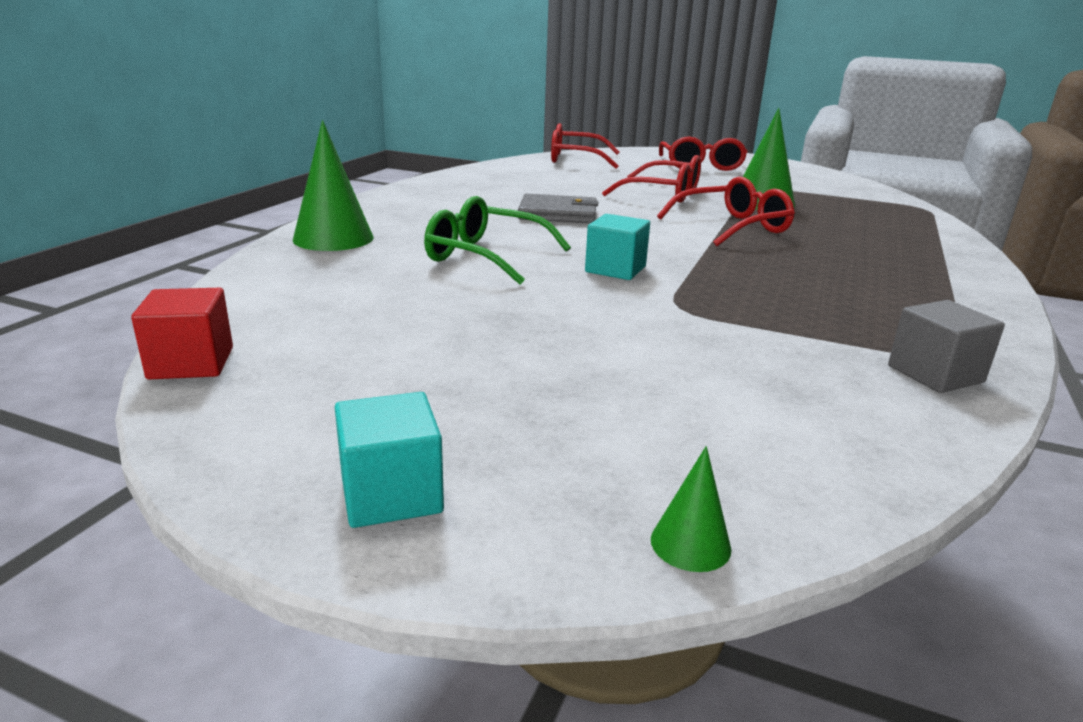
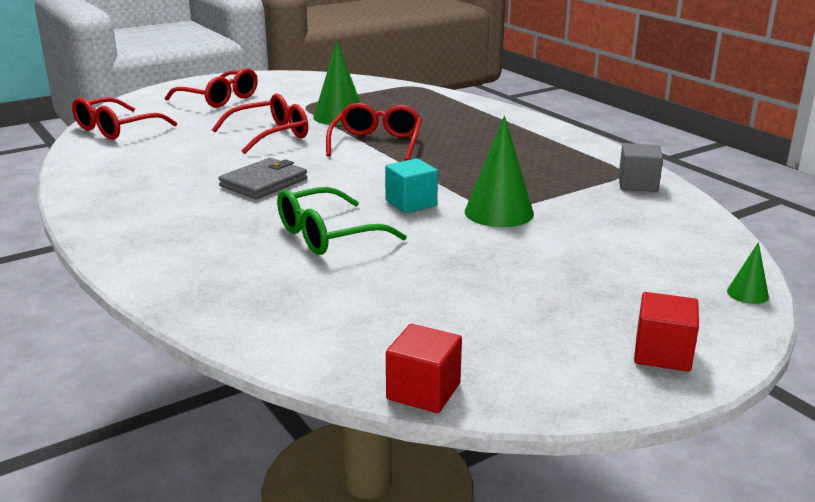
camera: 55 degrees left, 0 degrees up
green cone [293,120,374,251] -> green cone moved to [465,116,534,227]
turquoise cube [335,392,444,528] -> red cube [634,292,699,372]

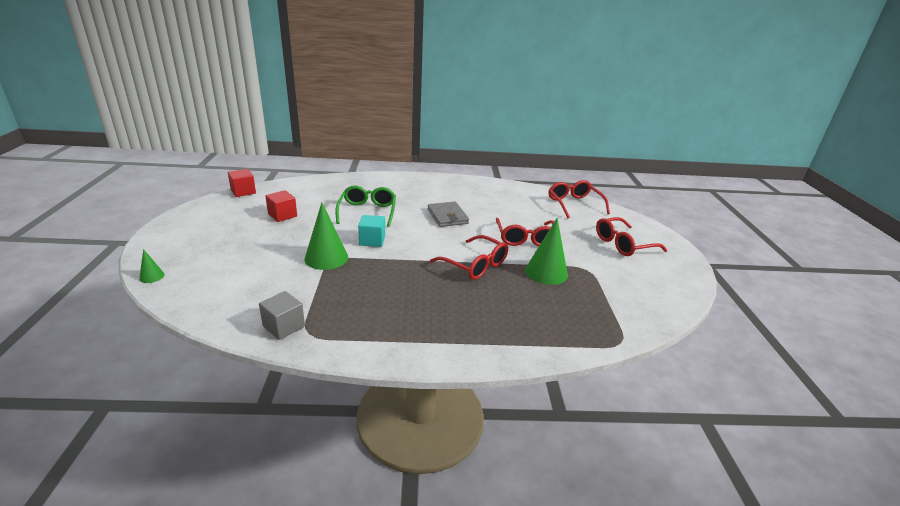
camera: 120 degrees right, 5 degrees up
red cube [634,292,699,372] -> red cube moved to [265,190,297,222]

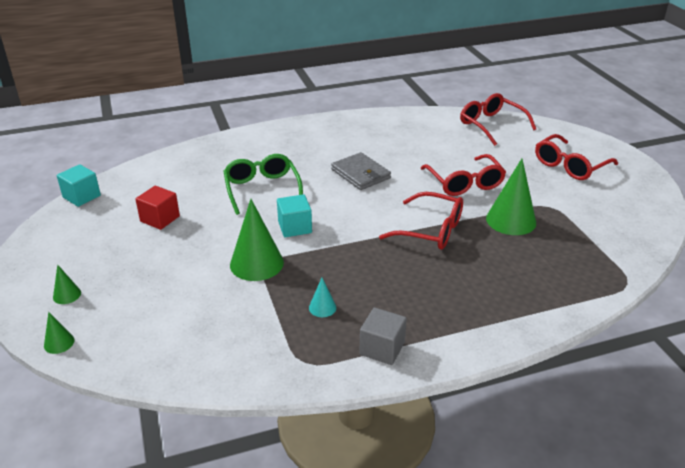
camera: 15 degrees left, 5 degrees up
red cube [228,169,256,197] -> turquoise cube [57,164,101,207]
grey cube [259,291,305,340] -> grey cube moved to [359,307,407,365]
none -> green cone [53,265,81,304]
none -> turquoise cone [309,278,336,317]

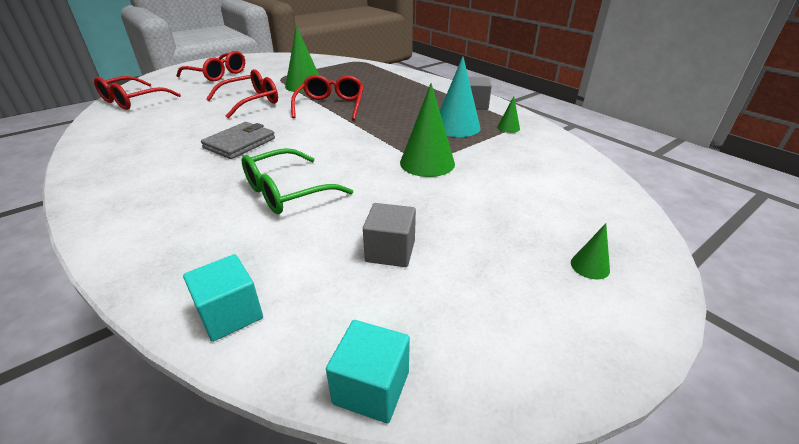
camera: 110 degrees left, 0 degrees up
green cone [44,312,75,354] -> green cone moved to [497,96,520,133]
red cube [135,186,180,230] -> grey cube [363,203,416,267]
turquoise cube [277,194,312,237] -> turquoise cube moved to [183,254,263,342]
turquoise cone [309,278,336,317] -> turquoise cone [440,56,481,137], size x2.10

